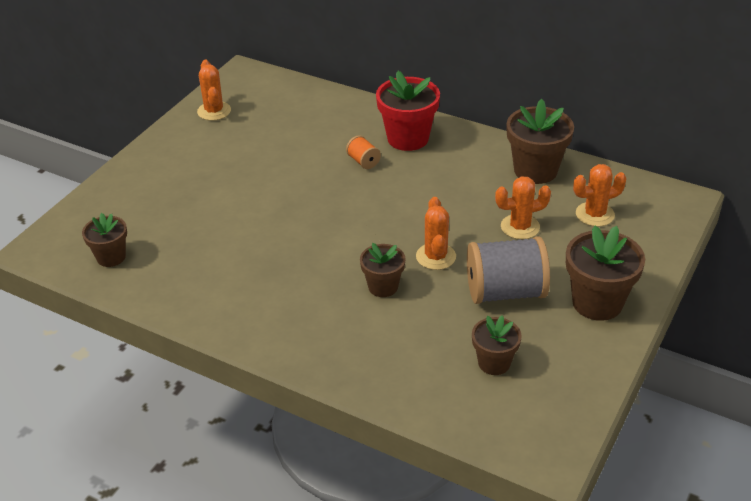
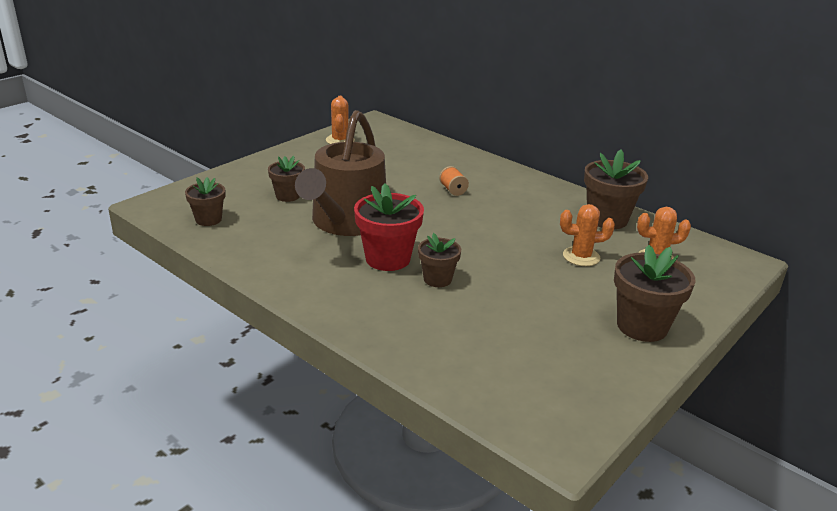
camera: 10 degrees right, 10 degrees down
red flower pot [376,71,440,151] -> red flower pot moved to [354,183,424,271]
orange cactus [416,197,456,270] -> none
grey spool [467,236,550,304] -> none
brown flower pot [472,316,522,375] -> brown flower pot moved to [268,156,305,202]
none -> brown watering can [295,110,386,236]

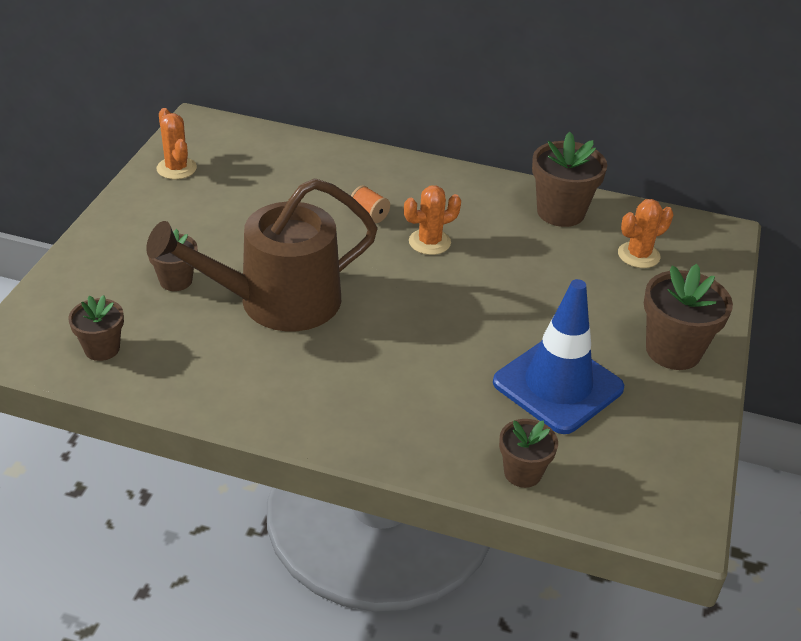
camera: 25 degrees left, 10 degrees up
brown watering can [295,110,386,236] -> brown watering can turned 75 degrees clockwise [146,178,378,331]
red flower pot [354,183,424,271] -> none
brown flower pot [418,233,461,287] -> brown flower pot moved to [499,419,558,488]
orange cactus [560,204,615,266] -> orange cactus moved to [404,186,461,255]
none -> blue traffic cone [493,279,624,434]

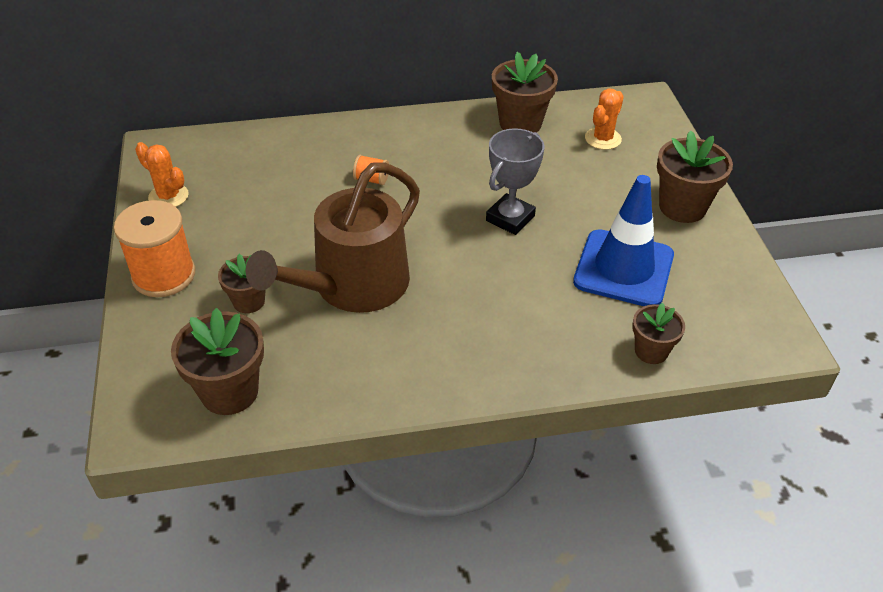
camera: 25 degrees left, 5 degrees up
brown flower pot [68,295,124,361] -> brown flower pot [171,308,264,415], size x1.64
orange cactus [404,186,461,255] -> none
none -> orange spool [114,200,196,297]
none -> grey trophy [486,128,544,235]

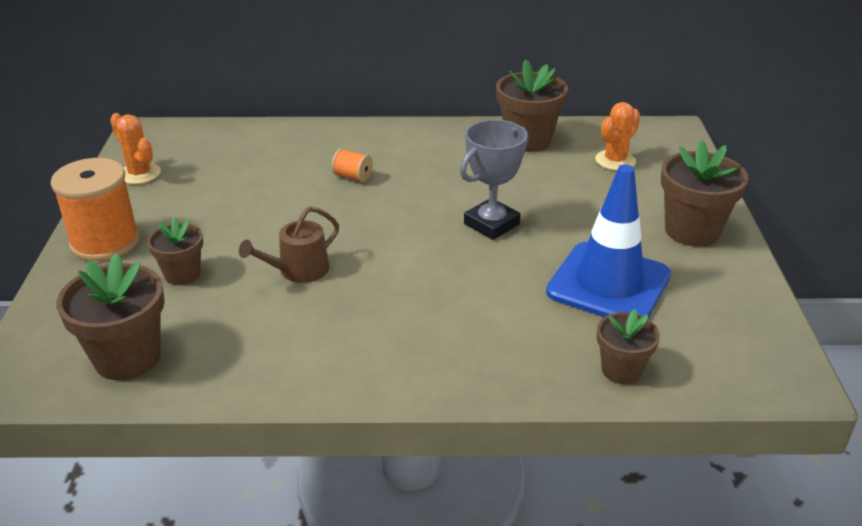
camera: 10 degrees right, 10 degrees down
brown watering can [246,162,420,313] -> brown watering can [239,206,339,283], size x0.46

